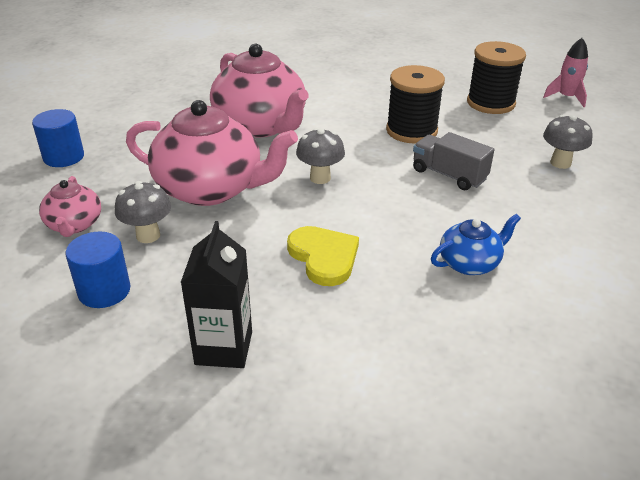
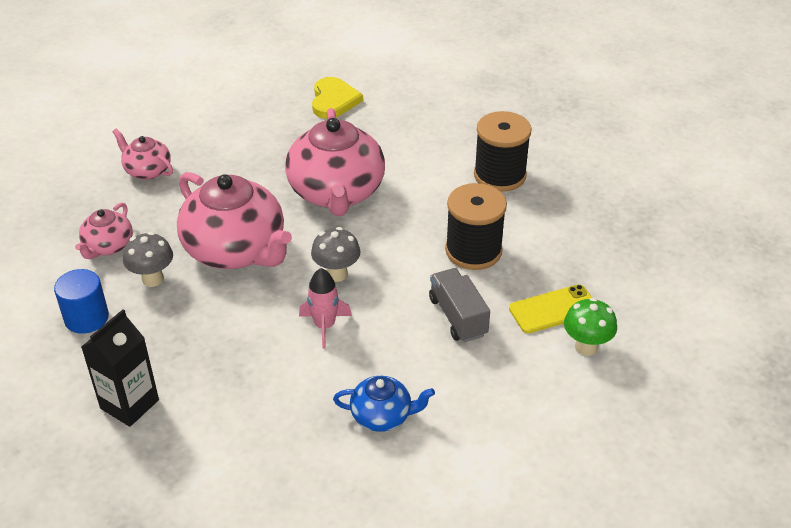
camera: 30 degrees right, 5 degrees up
blue cylinder [32,109,84,167] -> pink teapot [112,129,173,180]
yellow heart [287,226,359,286] -> yellow heart moved to [312,77,363,119]
black spool [467,41,526,114] -> black spool moved to [474,111,532,192]
pink rocket [543,38,588,107] -> pink rocket moved to [299,268,352,349]
grey mushroom [543,115,592,169] -> green mushroom [564,298,617,356]
none -> yellow phone [509,284,592,333]

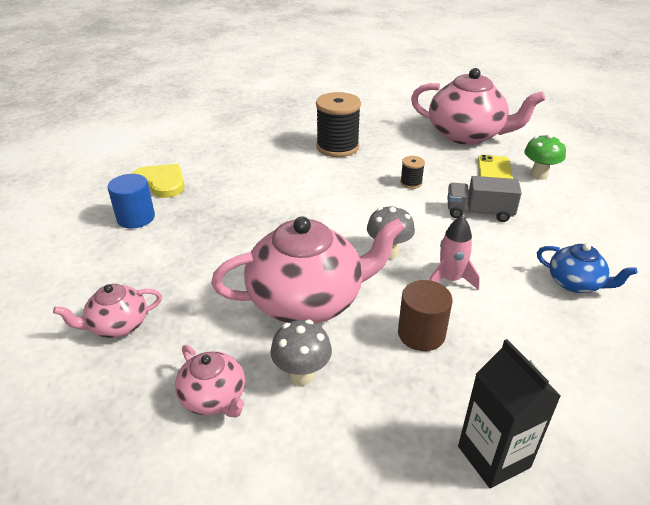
camera: 60 degrees left, 5 degrees down
blue cylinder [54,269,109,334] -> blue cylinder moved to [107,174,155,229]
pink teapot [285,108,385,216] -> pink teapot moved to [411,68,545,145]
blue teapot [333,376,435,432] -> blue teapot turned 90 degrees clockwise [537,243,637,293]
black spool [445,183,507,270] -> black spool [400,156,425,189], size x0.47
none -> brown cylinder [398,280,452,351]

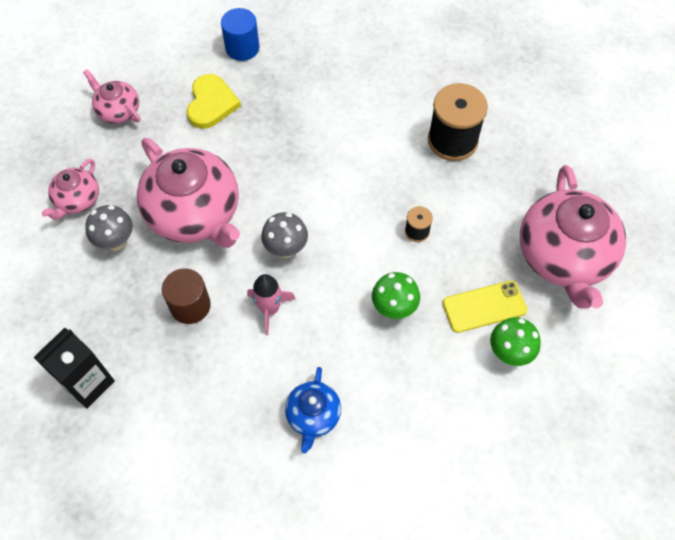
camera: 65 degrees right, 25 degrees up
yellow heart [131,164,185,198] -> yellow heart moved to [187,74,241,129]
grey truck [448,176,522,222] -> green mushroom [372,272,420,319]

